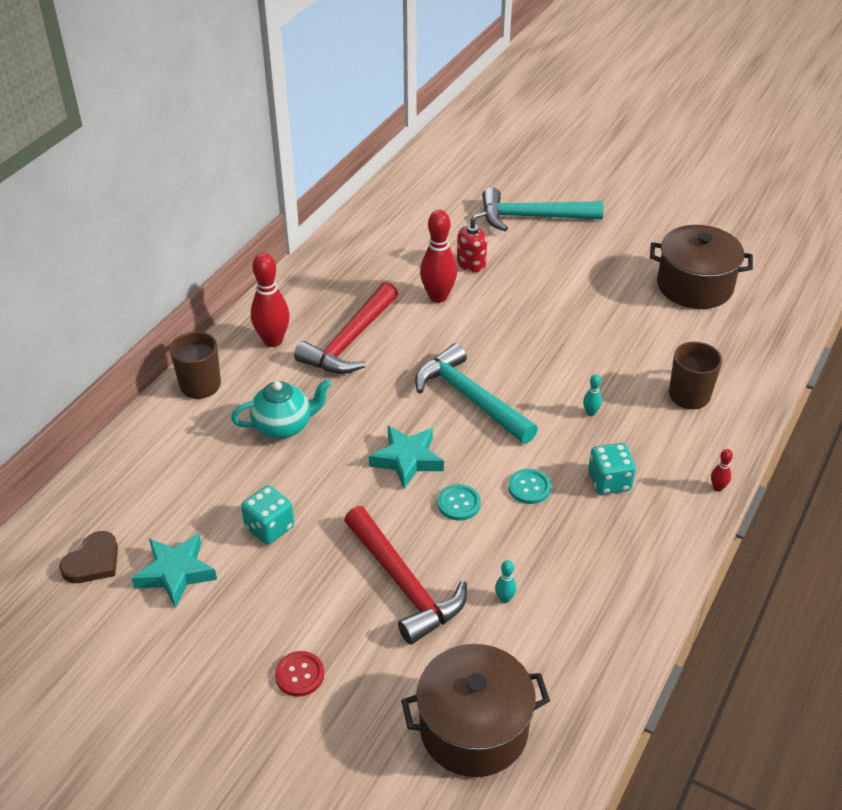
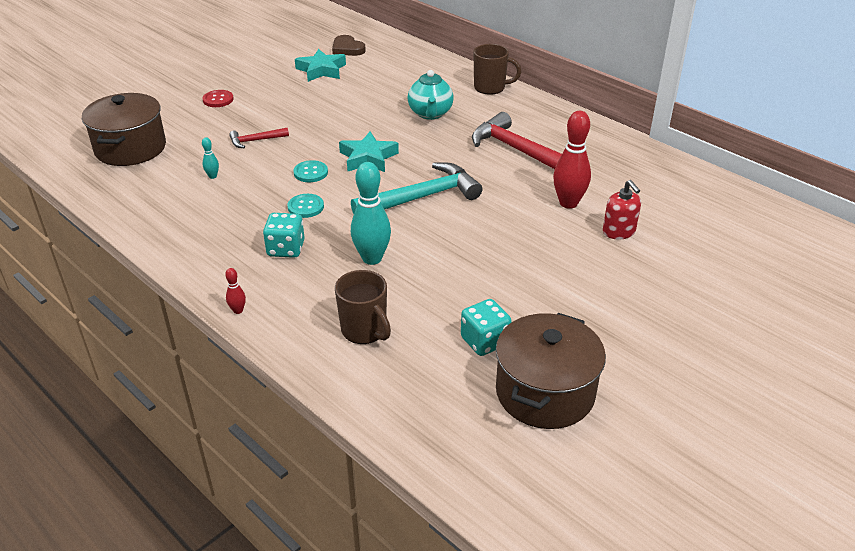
camera: 105 degrees right, 5 degrees down
turquoise dice [241,485,294,545] -> turquoise dice moved to [461,299,512,356]
red bowling pin [251,253,290,347] -> none
red hammer [344,506,467,645] -> red hammer [229,128,289,148], size x0.49
turquoise hammer [482,187,604,231] -> none
turquoise bowling pin [583,374,602,416] -> turquoise bowling pin [351,162,391,265], size x2.22

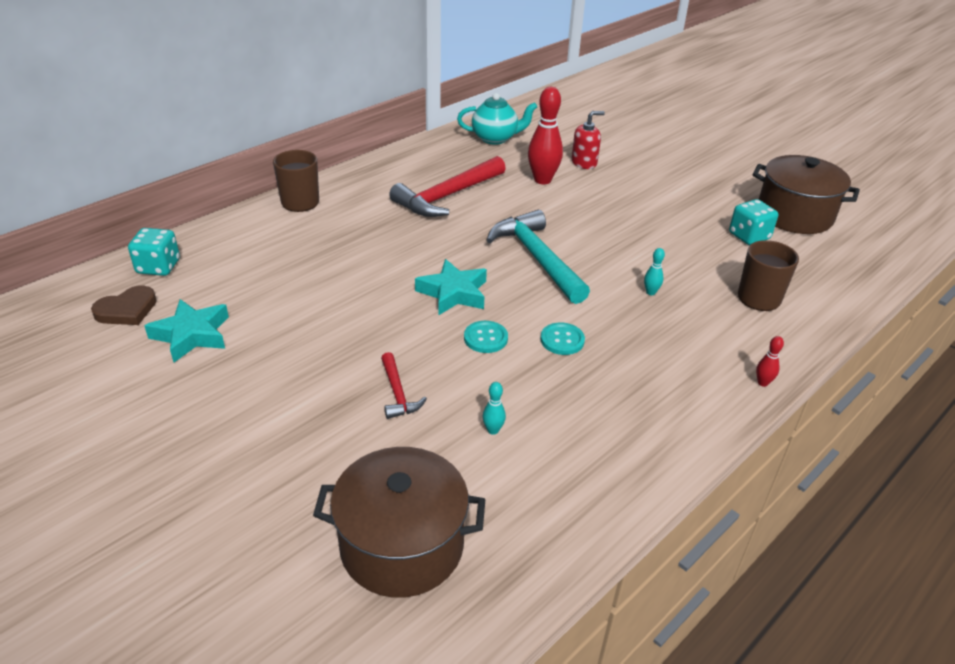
camera: 90 degrees left, 0 degrees up
red button [203,90,234,107] -> none
turquoise dice [263,213,305,258] -> turquoise dice moved to [128,228,180,276]
turquoise bowling pin [351,162,391,265] -> turquoise bowling pin [644,248,665,295], size x0.45
turquoise teapot [408,70,454,120] -> turquoise teapot moved to [457,93,537,145]

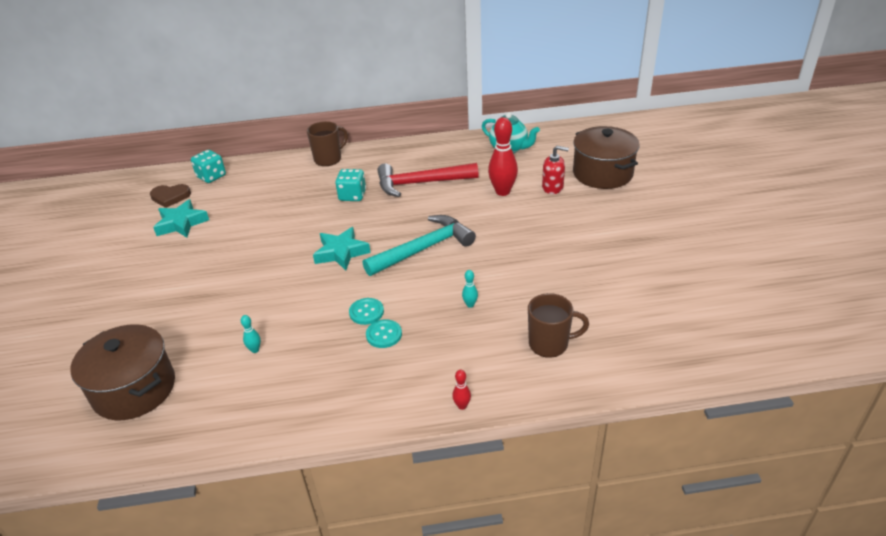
camera: 40 degrees right, 0 degrees up
red hammer [381,352,427,419] -> none
turquoise button [464,321,508,353] -> turquoise button moved to [366,319,402,348]
turquoise hammer [487,210,590,304] -> turquoise hammer turned 45 degrees clockwise [363,215,476,276]
turquoise dice [729,199,778,245] -> turquoise dice moved to [335,169,366,201]
brown pot [753,155,860,234] -> brown pot moved to [573,126,640,189]

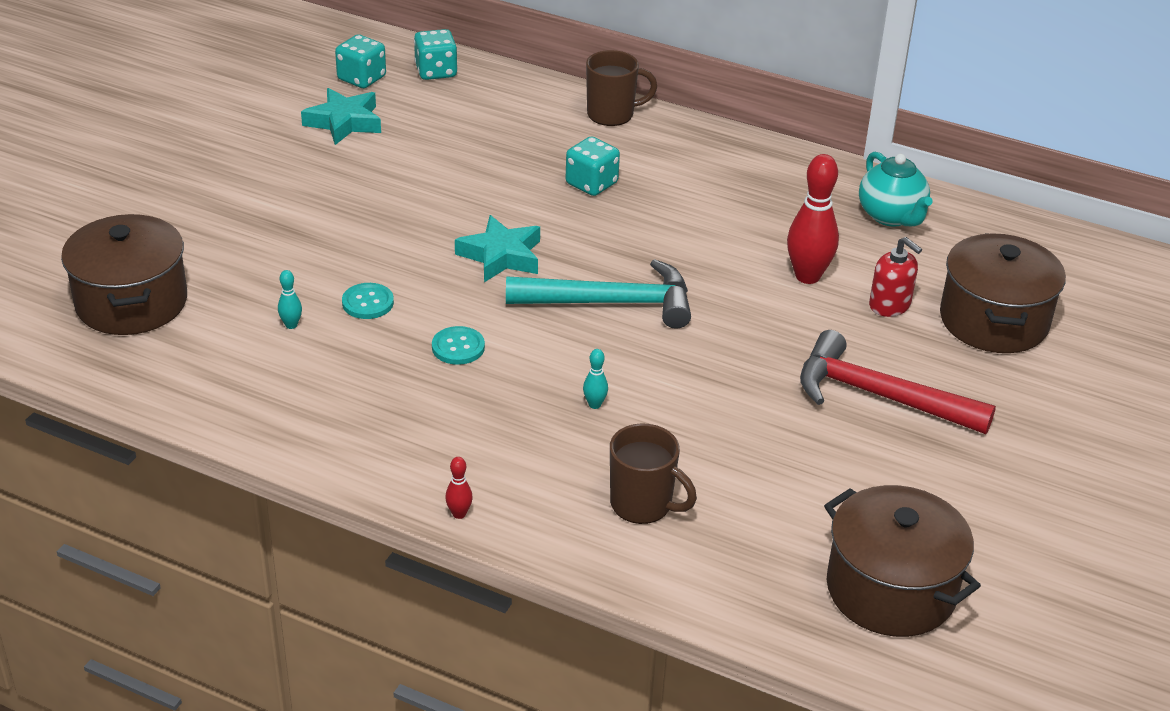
camera: 30 degrees right, 0 degrees up
brown heart [150,184,191,208] -> turquoise dice [335,34,386,88]
turquoise button [366,319,402,348] -> turquoise button moved to [342,283,394,319]
red hammer [377,163,479,197] -> red hammer moved to [800,330,996,434]
none -> brown pot [824,485,981,637]

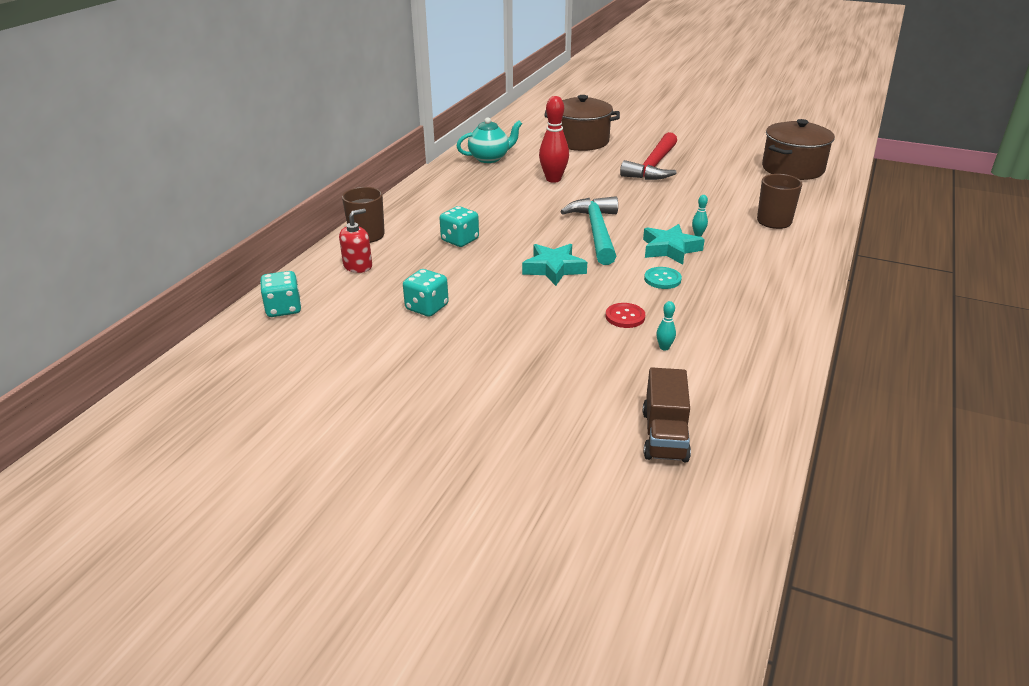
camera: 90 degrees left, 5 degrees down
brown pot [61,214,187,335] -> brown truck [643,368,691,462]
turquoise star [301,88,381,145] -> turquoise star moved to [643,224,705,265]
turquoise dice [335,34,386,88] -> turquoise dice moved to [403,269,449,317]
turquoise button [342,283,394,319] -> red button [606,303,645,328]
red bowling pin [445,457,473,519] -> none
red soap dispenser [869,237,922,317] -> red soap dispenser moved to [339,209,372,273]

